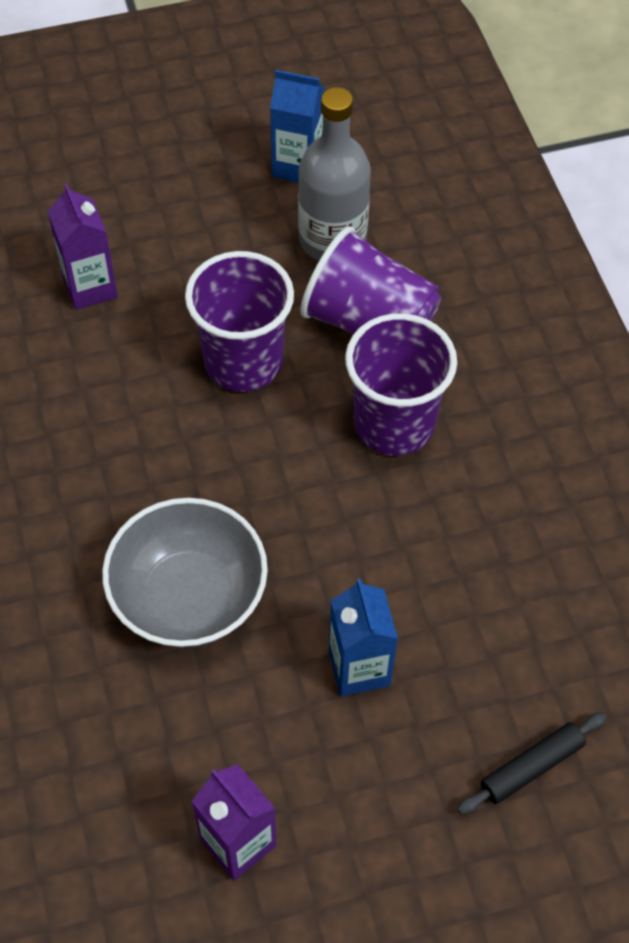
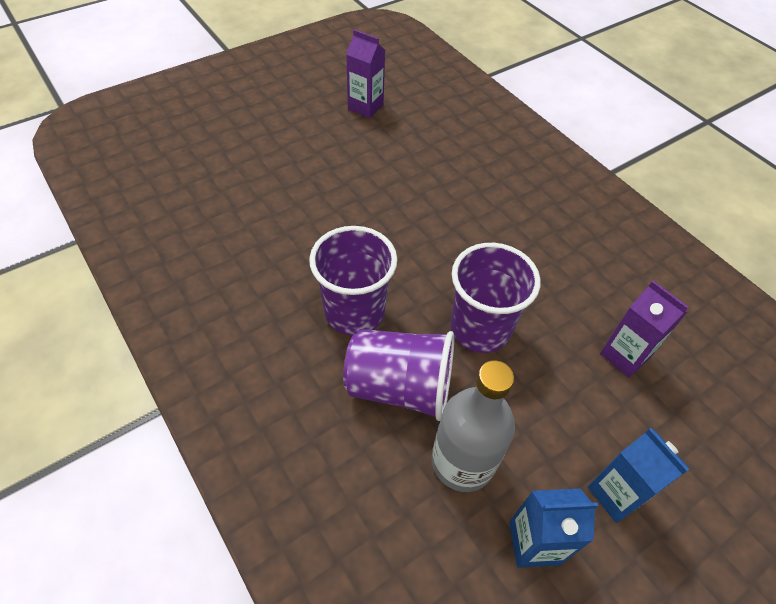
camera: 160 degrees right, 5 degrees down
grey bowl [102,498,268,647] -> none
blue carton [329,578,398,697] -> blue carton moved to [588,428,690,523]
black rolling pin [457,713,607,815] -> none

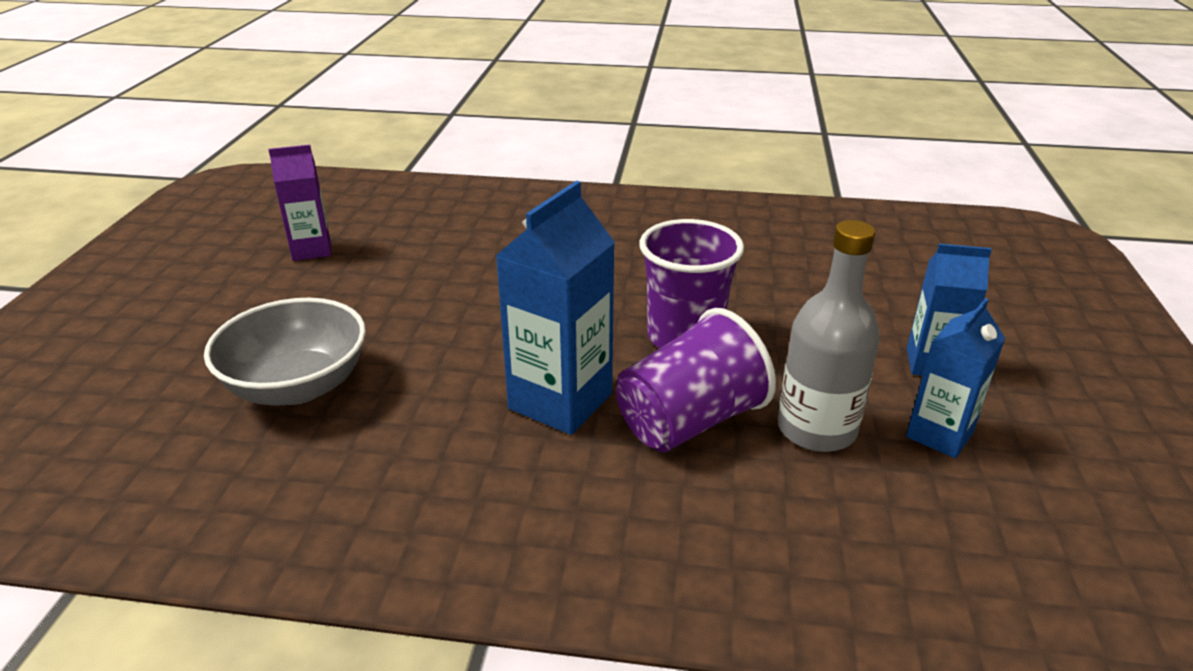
camera: 45 degrees left, 20 degrees down
purple cup [309,226,397,336] -> blue carton [496,181,615,435]
purple carton [600,281,688,378] -> none
none -> grey bowl [204,298,366,406]

